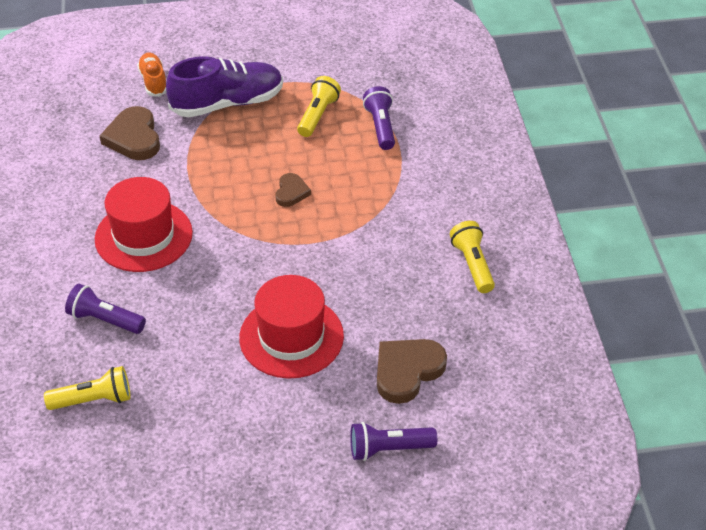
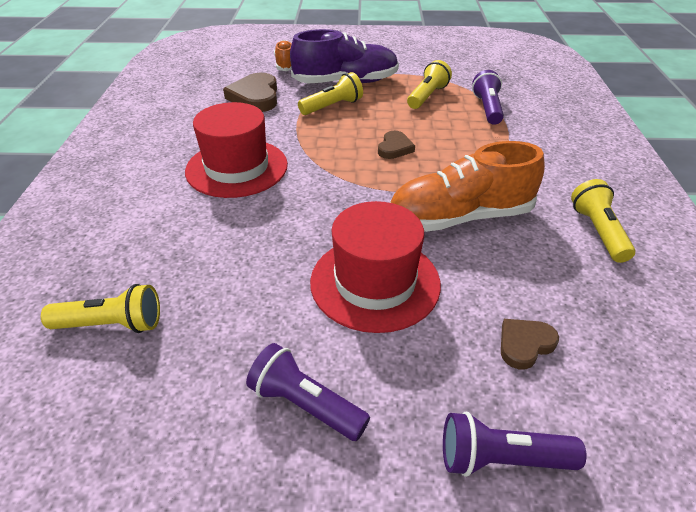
camera: 10 degrees right, 5 degrees down
purple flashlight [65,284,146,334] -> purple flashlight moved to [246,343,370,441]
brown heart [377,339,447,404] -> brown heart [501,319,559,369], size x0.58
none -> yellow flashlight [298,72,363,115]
none -> orange shoe [390,141,545,232]

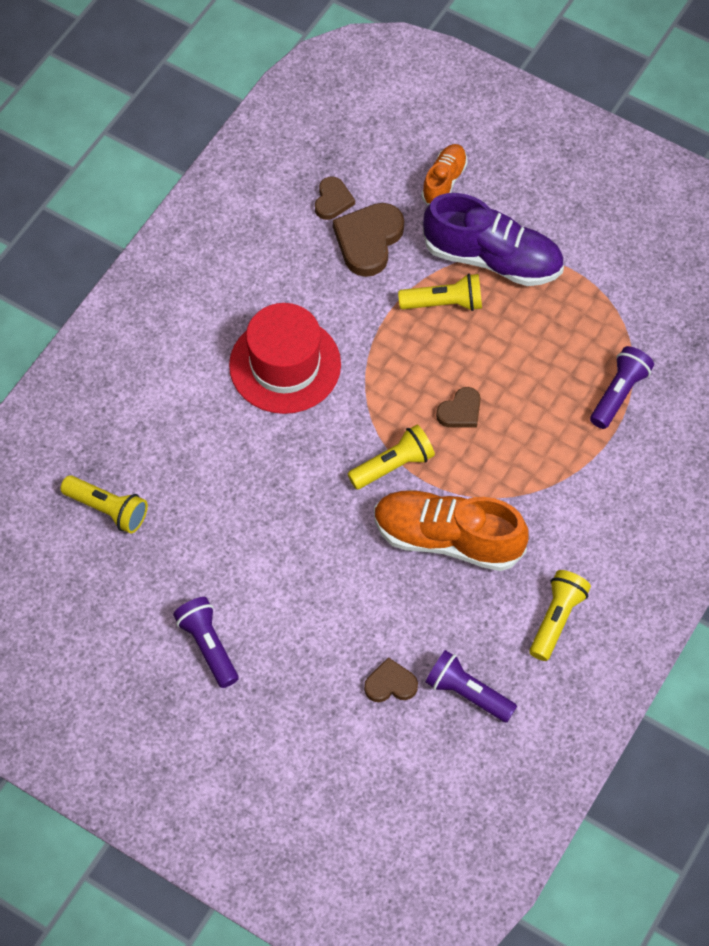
camera: 30 degrees right, 20 degrees up
red hat [310,201,441,333] -> none
yellow flashlight [407,60,452,109] -> yellow flashlight moved to [348,425,435,489]
purple flashlight [443,412,587,477] -> purple flashlight moved to [425,650,517,723]
none -> brown heart [315,177,355,220]

